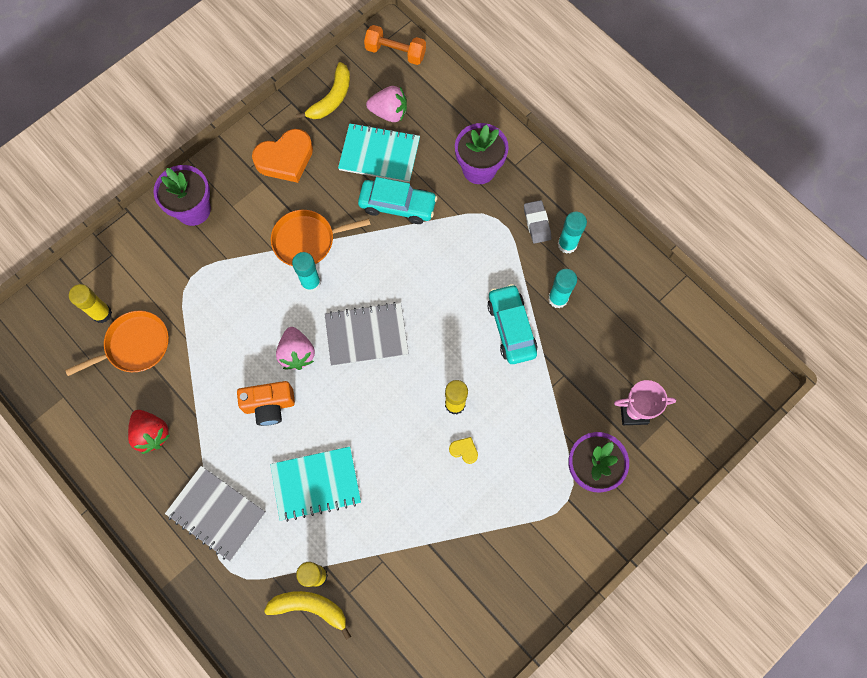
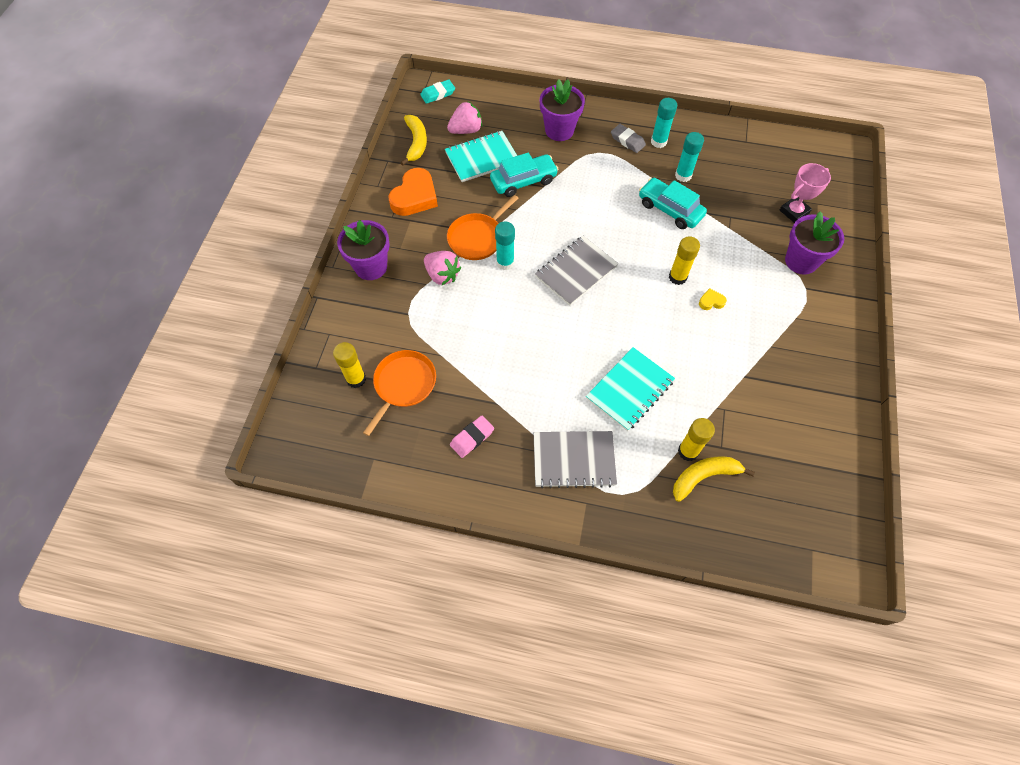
camera: 35 degrees left, 10 degrees down
red strawberry [128,410,170,454] -> pink eraser [450,415,494,458]
orange camera [237,381,295,426] -> none
pink strawberry [276,327,315,370] -> pink strawberry moved to [424,251,461,285]
orange dumbbell [364,25,426,65] -> turquoise eraser [420,79,455,104]

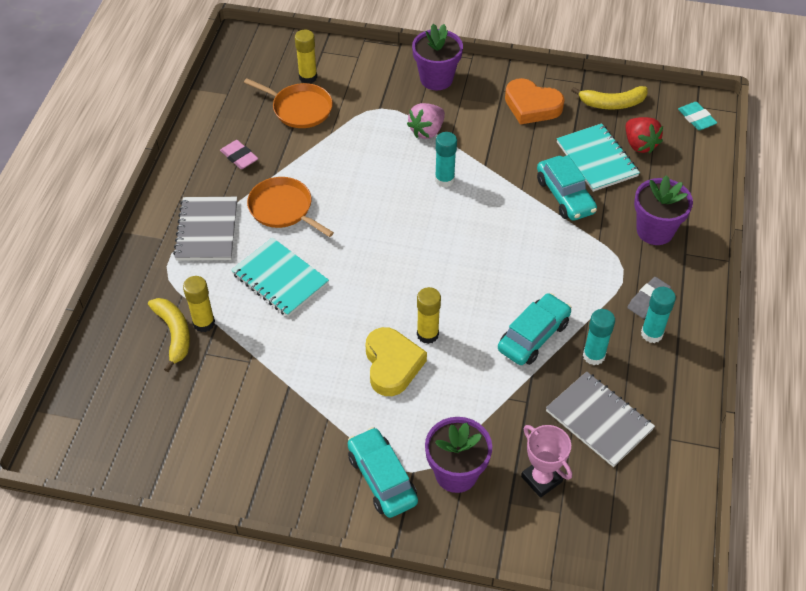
camera: 90 degrees right, 10 degrees down
pink strawberry [447,101,482,134] -> red strawberry [626,117,663,153]
orange pan [447,195,518,260] -> orange pan moved to [247,177,334,237]
grey notebook [535,236,618,306] -> grey notebook moved to [546,371,655,467]
yellow heart [699,288,727,310] -> yellow heart [366,327,427,396], size x2.24
none -> turquoise car [348,427,418,518]

